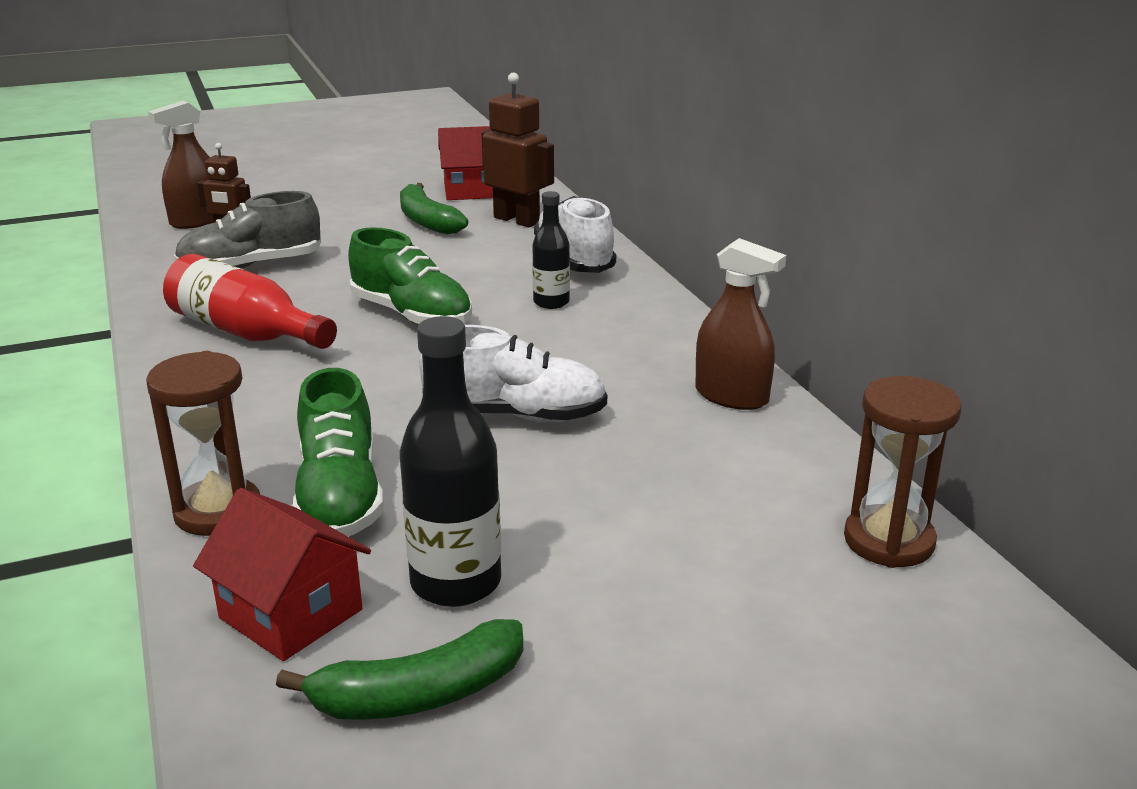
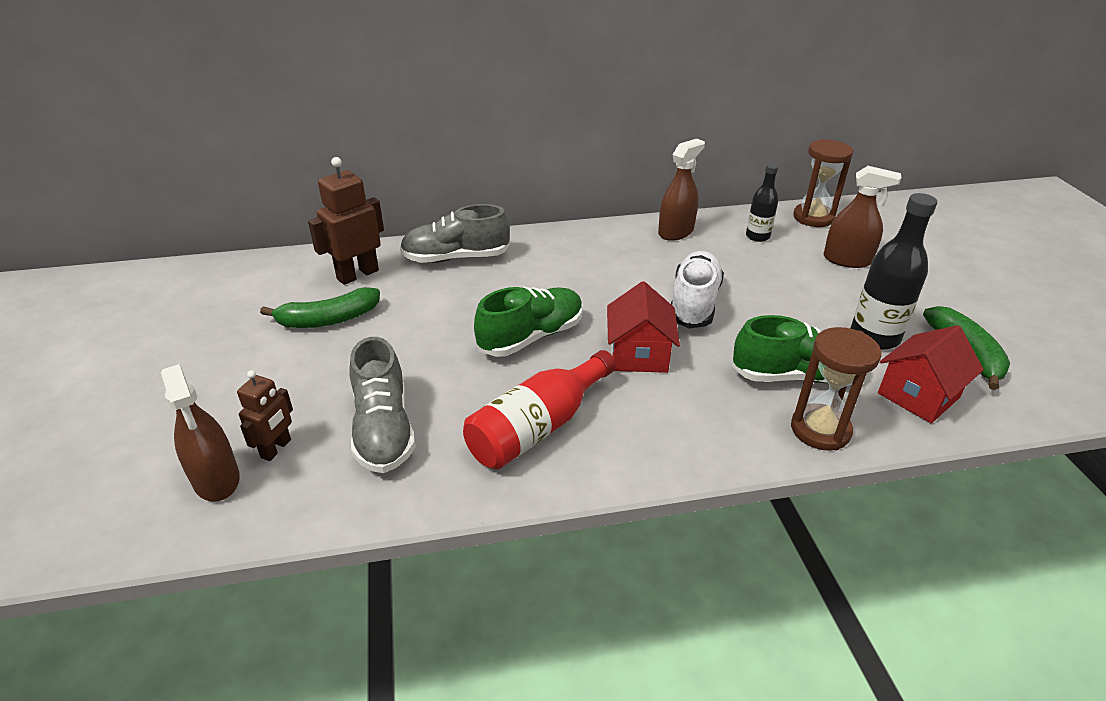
camera: 80 degrees left, 10 degrees up
red house [438,126,493,200] -> red house moved to [607,281,680,373]
black bottle [532,191,570,309] -> black bottle moved to [746,163,778,242]
white shoe [534,196,616,273] -> grey shoe [400,204,510,263]
none -> brown spray bottle [824,166,901,268]

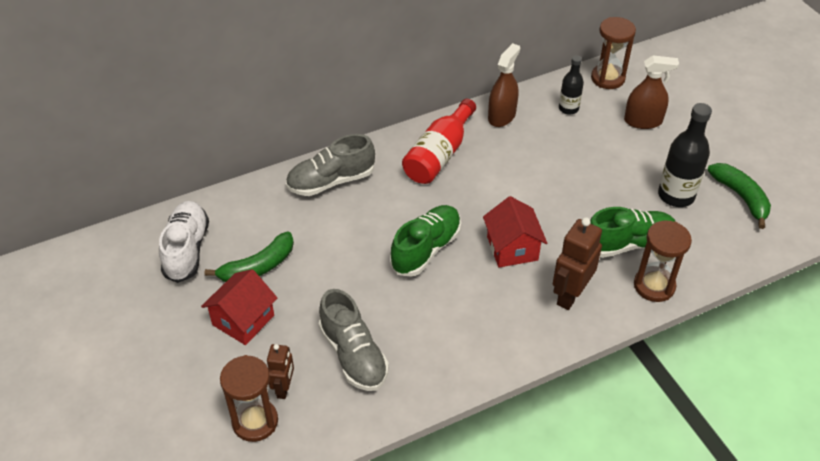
camera: 15 degrees left, 10 degrees up
brown spray bottle [161,364,240,502] -> brown hourglass [220,355,278,442]
brown robot [308,157,384,285] -> brown robot moved to [553,217,602,310]
red bottle [463,350,616,469] -> red bottle moved to [402,99,476,184]
white shoe [671,251,724,329] -> white shoe moved to [159,201,209,283]
red house [878,325,984,423] -> red house moved to [201,269,277,345]

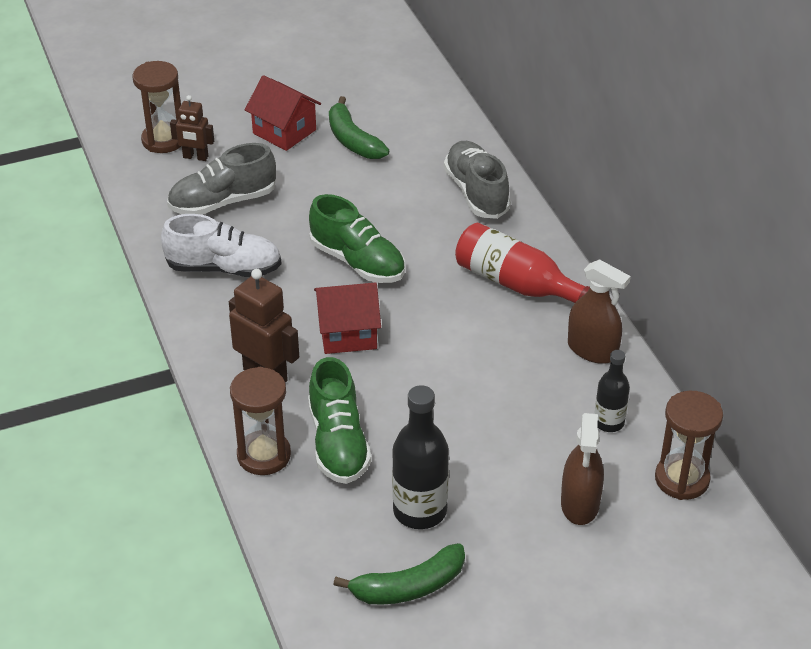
camera: 95 degrees right, 5 degrees down
white shoe [159,201,209,283] -> white shoe moved to [161,214,281,277]

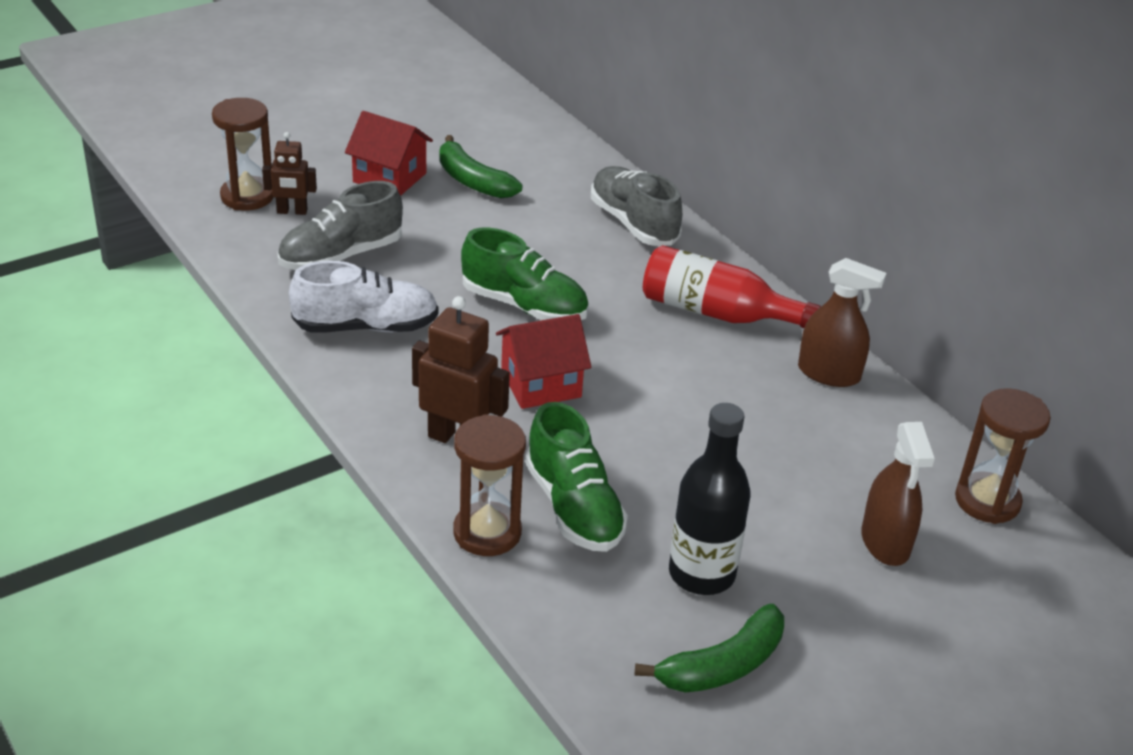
camera: 15 degrees left, 5 degrees down
black bottle [595,350,630,432] -> none

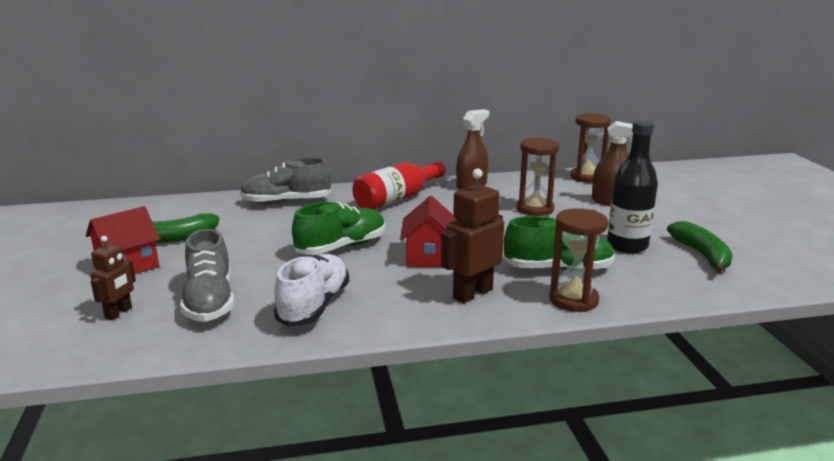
camera: 65 degrees left, 15 degrees down
brown hourglass [212,98,274,210] -> brown hourglass moved to [517,138,560,216]

